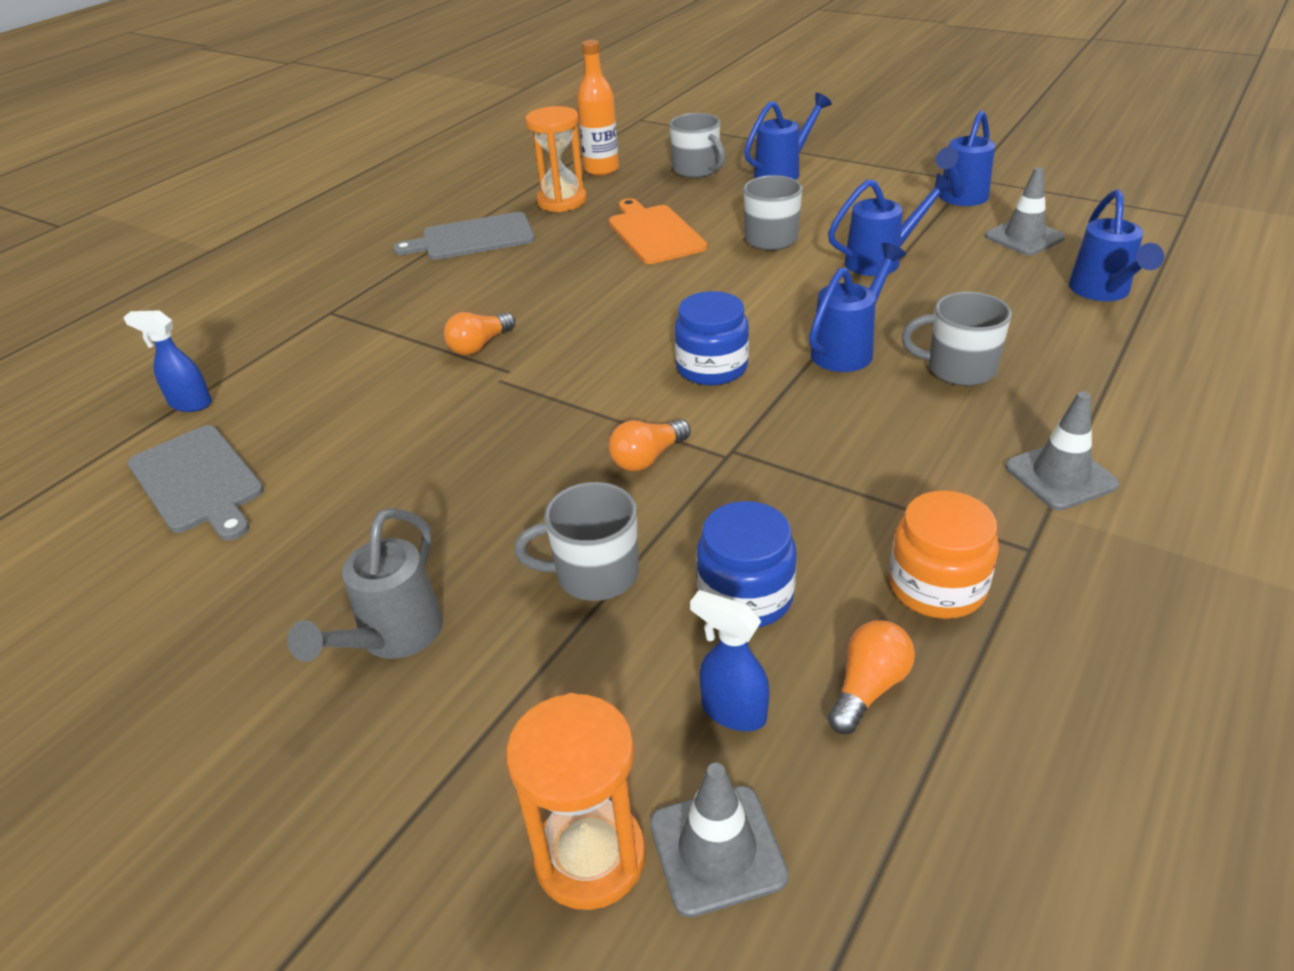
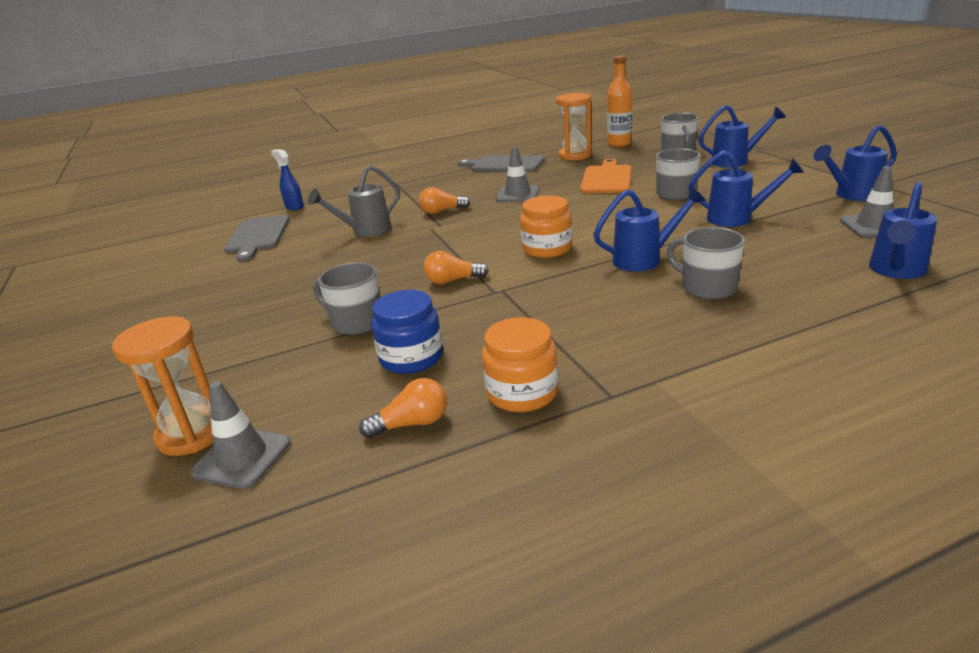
camera: 35 degrees right, 10 degrees down
grey watering can [287,508,443,662] -> grey watering can moved to [308,165,400,237]
blue jar [674,291,749,385] -> orange jar [520,195,572,258]
blue spray bottle [690,590,769,731] -> none
grey traffic cone [1005,391,1119,510] -> grey traffic cone moved to [496,147,539,202]

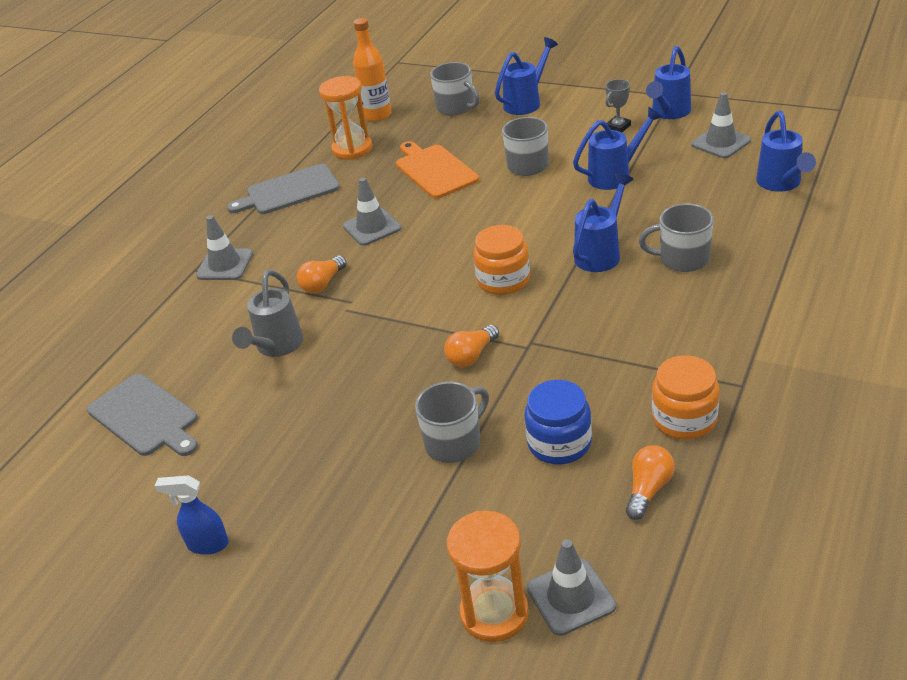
camera: 40 degrees left, 10 degrees up
blue spray bottle [271,149,304,210] -> blue spray bottle moved to [155,475,229,555]
grey mug [313,262,380,335] -> grey mug turned 150 degrees clockwise [415,382,489,463]
none -> grey traffic cone [196,215,253,280]
none -> grey trophy [605,79,631,133]

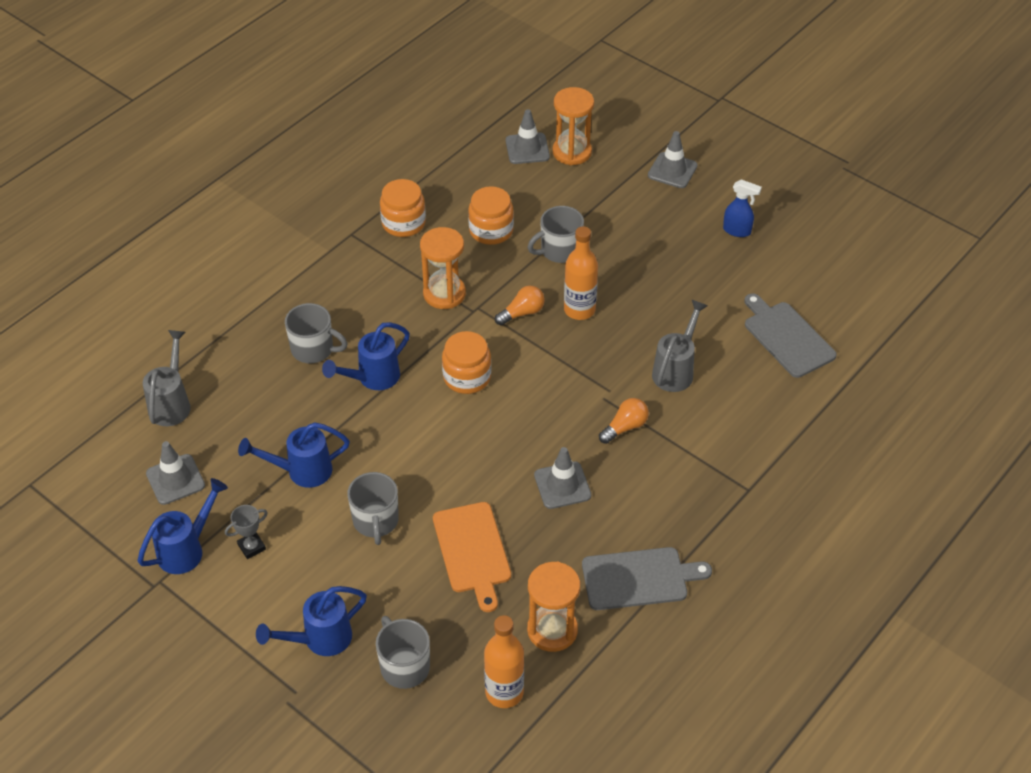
camera: 170 degrees left, 10 degrees up
grey traffic cone [196,215,253,280] -> grey traffic cone moved to [648,131,698,188]
blue jar [524,380,592,464] -> orange jar [468,186,514,245]
orange light bulb [626,445,675,520] -> none
blue watering can [756,111,816,192] -> grey watering can [143,330,191,426]
none -> orange hourglass [420,227,466,309]
none -> orange bottle [564,226,598,320]

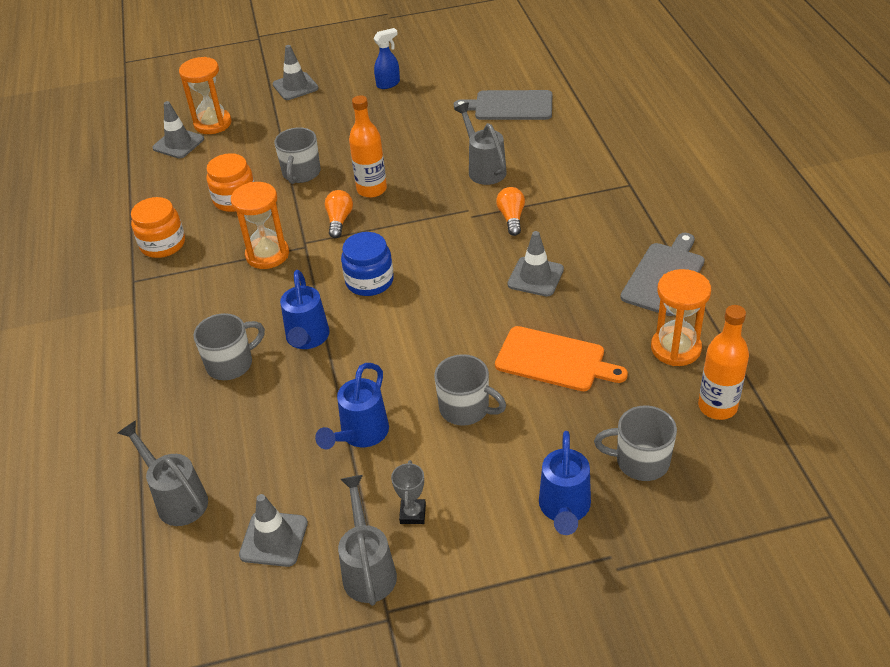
camera: 50 degrees left, 5 degrees down
blue watering can [138,478,228,574] -> grey watering can [338,475,397,606]
orange jar [442,331,491,394] -> blue jar [341,232,394,296]

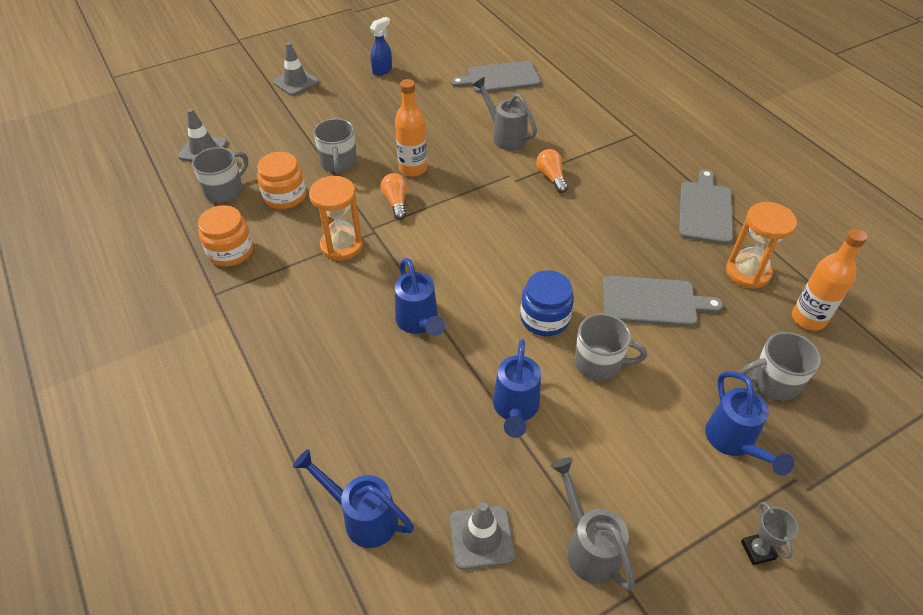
camera: 20 degrees left, 5 degrees up
grey watering can [118,420,208,526] -> blue watering can [293,449,414,548]
orange hourglass [179,57,231,134] -> none
grey mug [193,313,265,380] -> grey mug moved to [192,147,248,203]
blue jar [341,232,394,296] -> blue jar moved to [520,270,574,336]
grey trophy [391,460,426,524] -> grey trophy moved to [741,502,798,565]
orange cutting board [495,326,628,391] -> grey cutting board [603,276,723,326]
grey traffic cone [507,231,564,297] -> none

